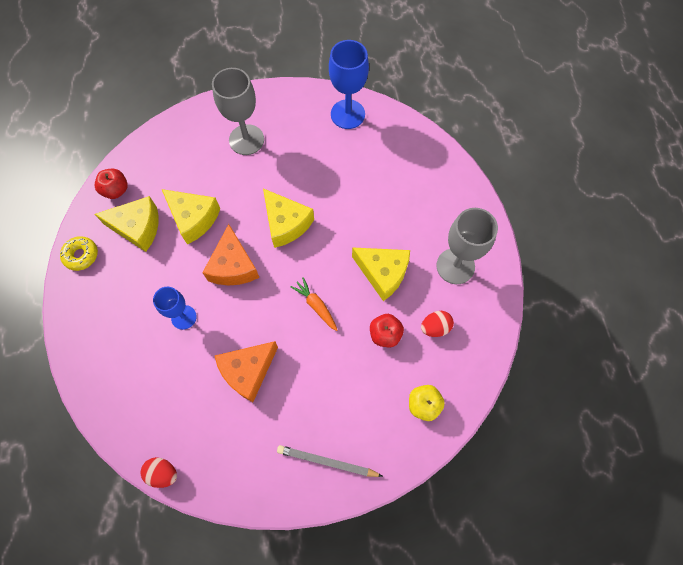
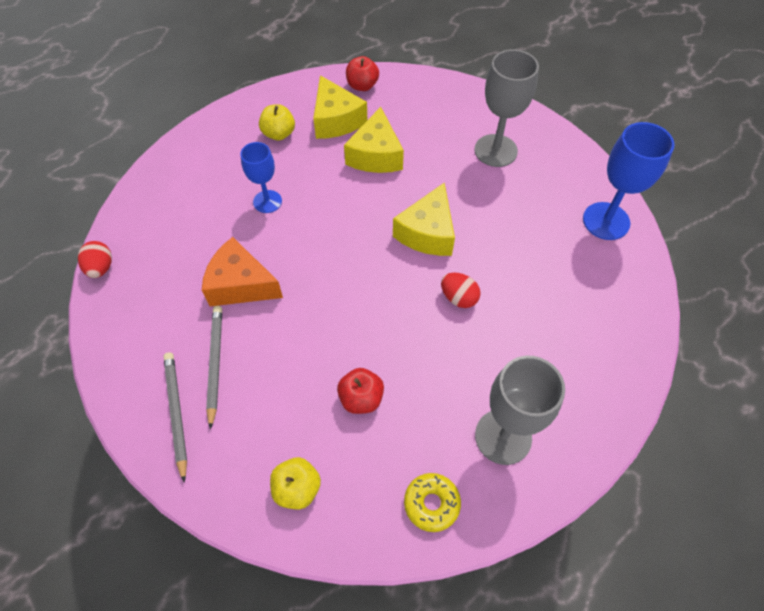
camera: 60 degrees right, 10 degrees down
yellow donut [60,236,98,271] -> yellow donut moved to [404,473,461,532]
orange cheese [202,224,259,285] -> none
orange carrot [291,277,338,331] -> none
yellow cheese [352,247,410,301] -> none
red egg [421,311,454,337] -> red egg moved to [441,272,481,308]
none -> grey pencil [206,306,222,430]
none -> yellow apple [259,104,295,140]

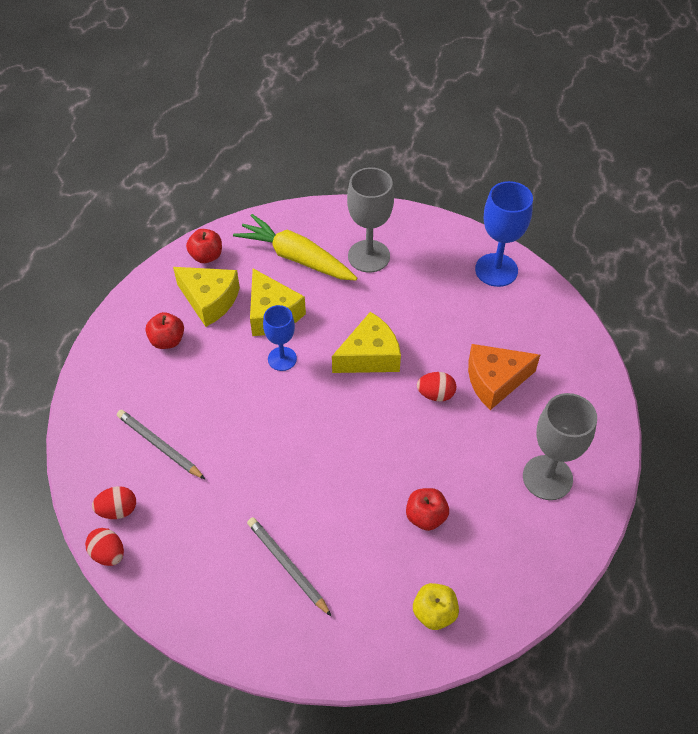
camera: 35 degrees left, 5 degrees down
grey pencil [164,352,187,483] -> grey pencil moved to [117,410,206,480]
orange cheese [202,237,283,307] -> orange cheese moved to [468,344,540,410]
blue goblet [240,142,282,213] -> blue goblet moved to [263,305,297,371]
yellow apple [259,104,295,140] -> red apple [146,312,184,349]
yellow cheese [393,182,455,256] -> yellow cheese turned 105 degrees counterclockwise [332,312,401,373]
yellow donut [404,473,461,532] -> none
none -> red egg [92,486,136,519]
none -> yellow carrot [233,214,357,280]

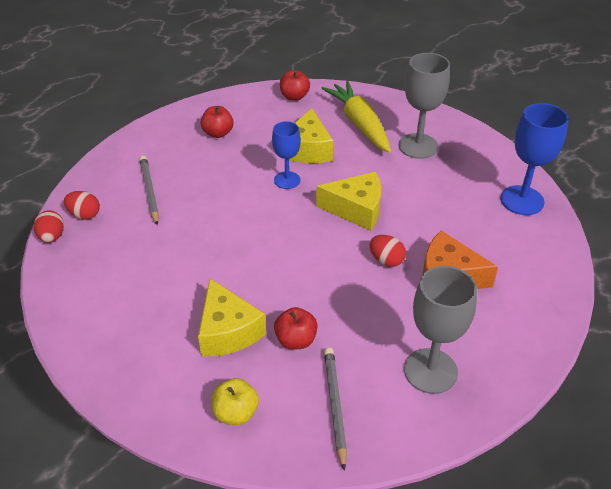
camera: 35 degrees right, 10 degrees down
yellow cheese [173,267,240,327] -> yellow cheese moved to [198,278,266,357]
grey pencil [247,517,332,617] -> grey pencil moved to [324,348,347,471]

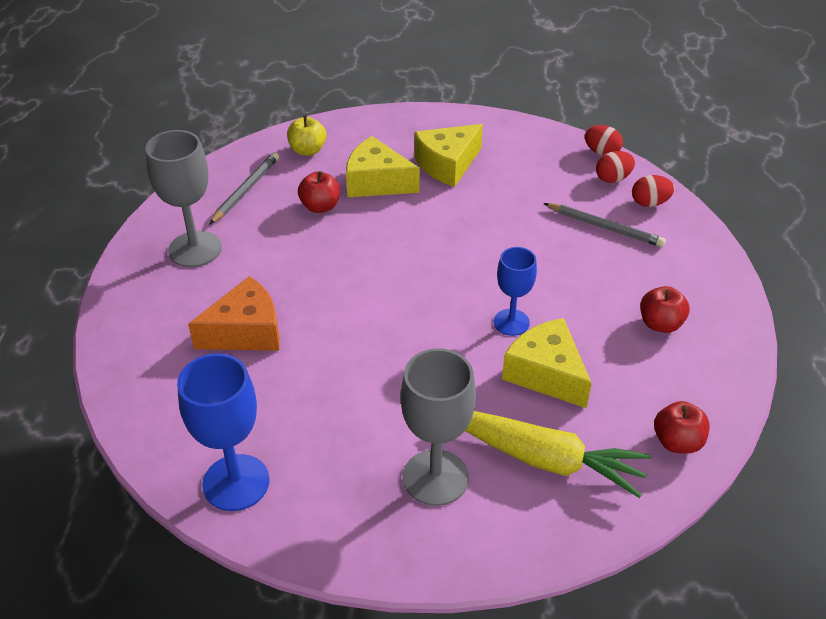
camera: 135 degrees right, 0 degrees up
yellow cheese [316,172,381,231] -> yellow cheese moved to [414,124,483,187]
grey pencil [324,348,347,471] -> grey pencil turned 105 degrees counterclockwise [209,152,279,225]
red egg [369,235,406,267] -> red egg moved to [632,175,675,207]

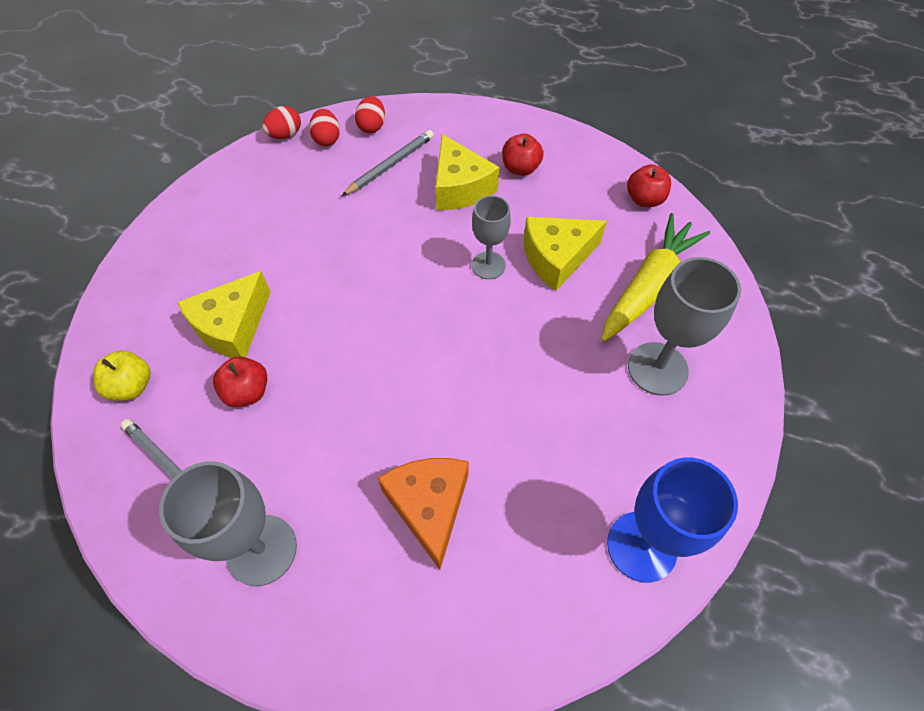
camera: 75 degrees left, 15 degrees up
yellow cheese [414,124,483,187] -> yellow cheese moved to [435,134,499,210]
blue goblet [494,247,537,336] -> grey goblet [472,195,511,279]

